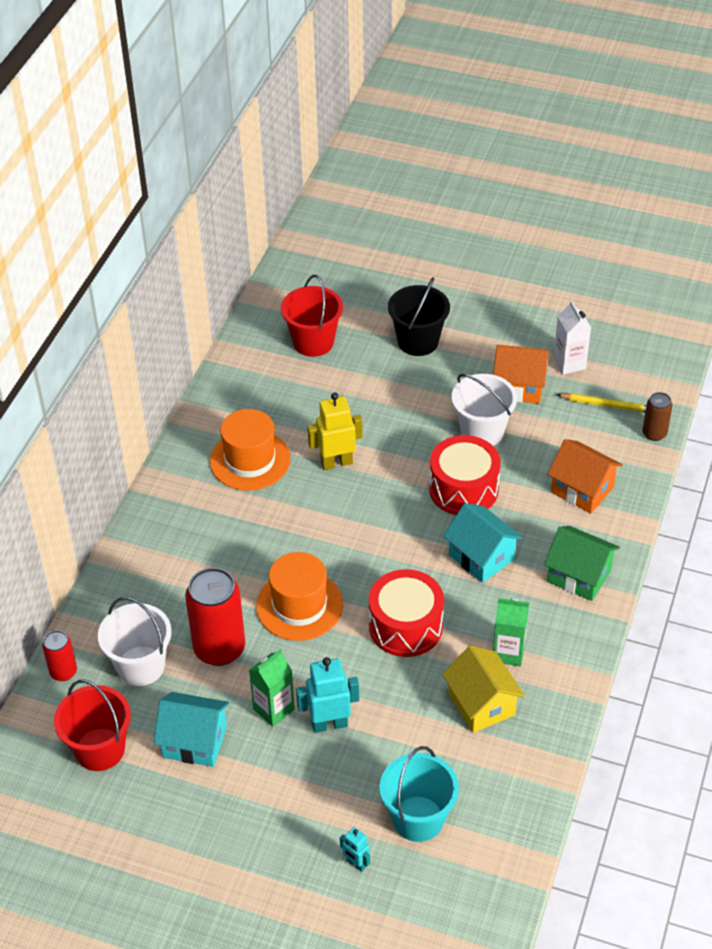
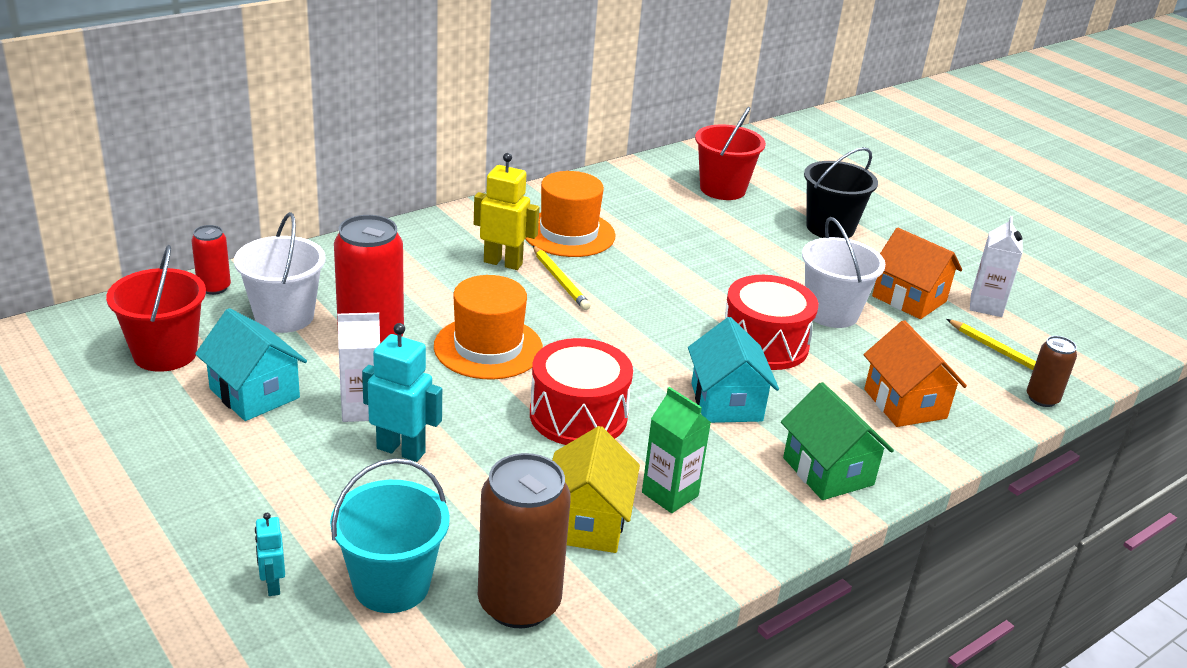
camera: 30 degrees right, 15 degrees down
green carton [249,649,295,727] -> white carton [338,313,380,422]
yellow robot [307,392,363,470] -> yellow robot moved to [474,153,539,270]
none -> brown can [478,453,571,628]
none -> yellow pencil [533,246,591,310]

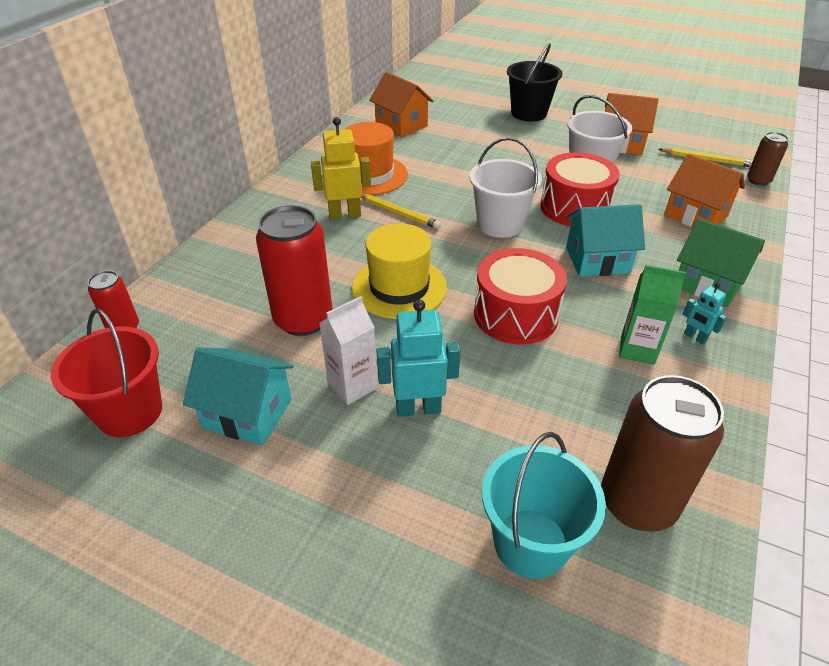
camera: 25 degrees left, 10 degrees up
white bucket [234,212,325,333] -> white bucket moved to [469,137,542,238]
turquoise robot [255,513,285,596] -> turquoise robot moved to [683,283,727,344]
orange hat [434,275,543,379] -> yellow hat [352,223,447,319]
yellow house [552,426,640,553] -> none
turquoise house [688,317,779,423] -> turquoise house turned 60 degrees counterclockwise [566,204,645,277]
red bucket [695,107,766,200] -> none
white carton [970,216,1023,317] -> none
none -> orange house [369,72,433,137]

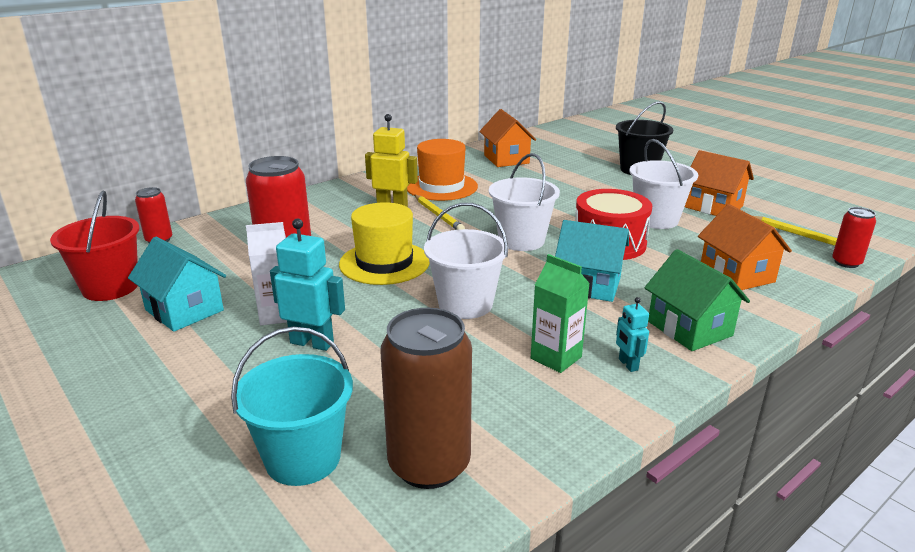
camera: 25 degrees right, 15 degrees down
red drum [474,248,567,345] -> white bucket [424,203,508,319]
brown can [747,132,789,186] -> red can [832,207,876,268]

